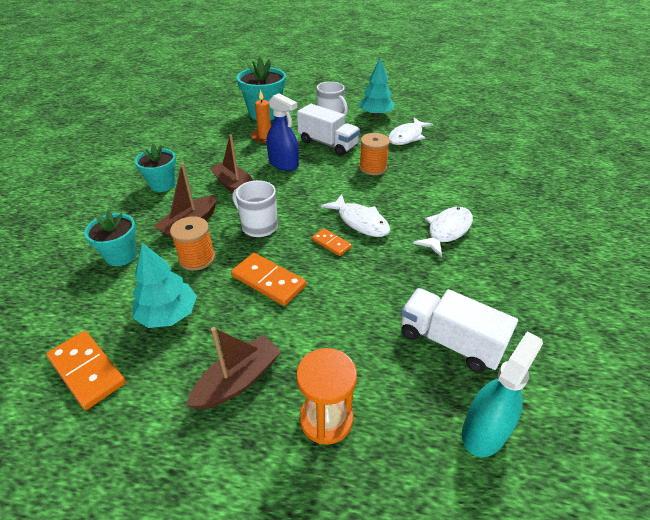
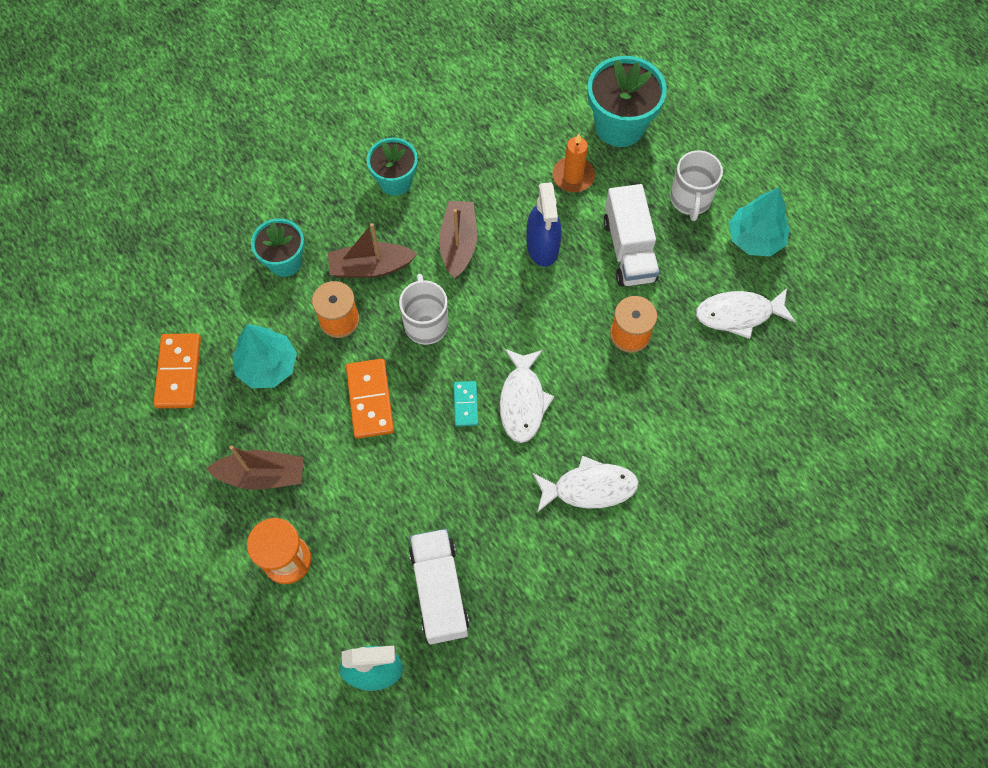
camera: 45 degrees right, 25 degrees up
orange domino [312,228,352,256] -> turquoise domino [453,381,478,426]

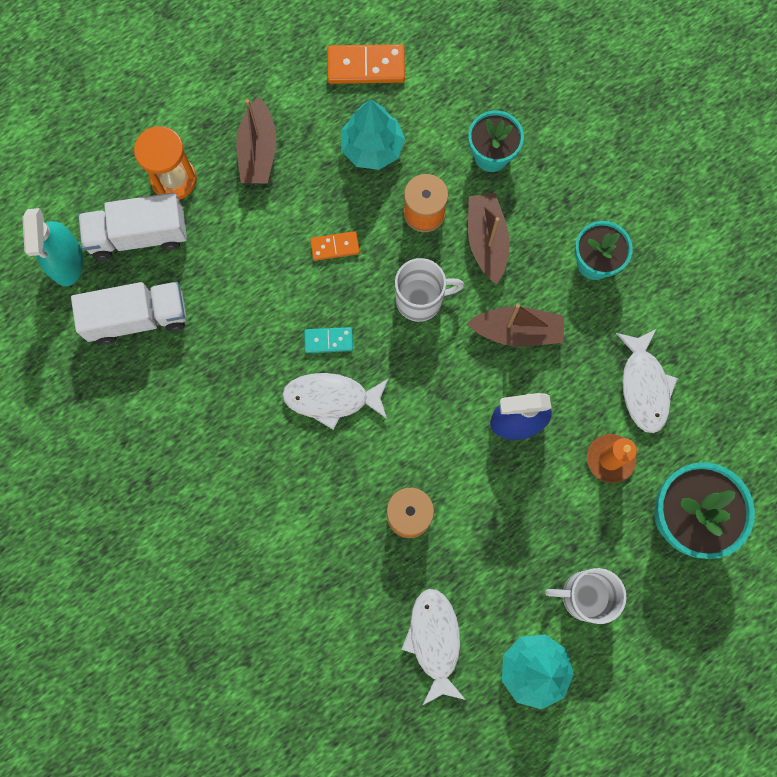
camera: 90 degrees right, 10 degrees up
orange domino [346,359,394,439] -> orange domino [310,231,360,261], size x0.59
white fish [533,455,639,513] -> white fish moved to [616,329,678,433]
white truck [604,184,660,287] -> white truck moved to [78,193,187,260]

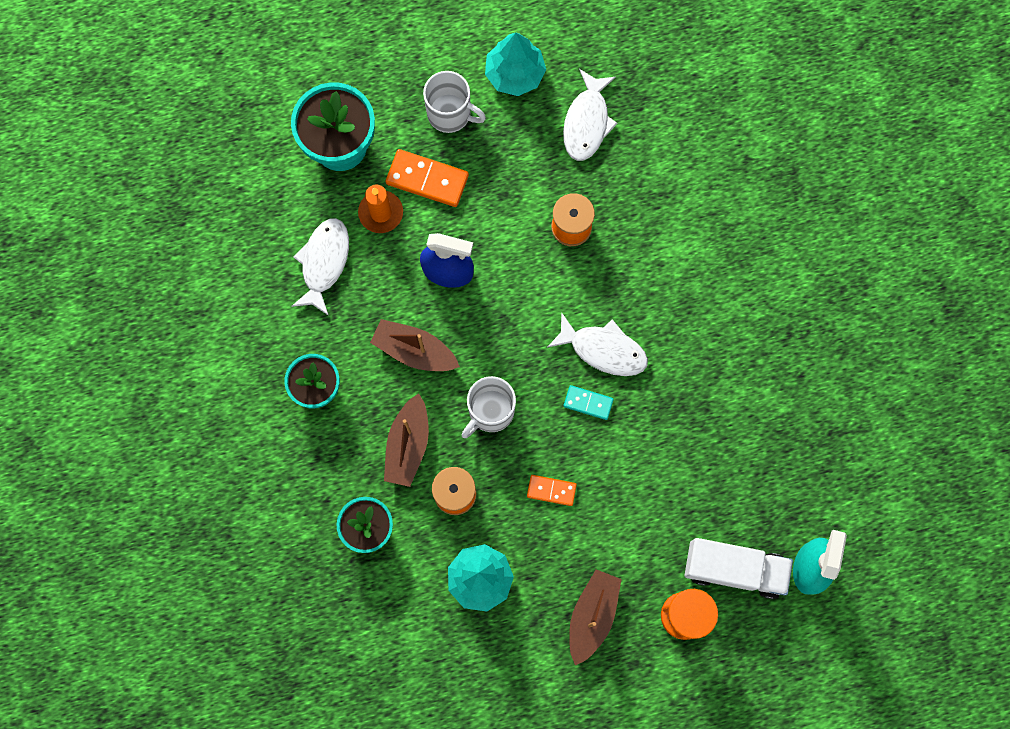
camera: 160 degrees left, 0 degrees up
white truck [71,282,186,345] -> none
orange domino [327,44,405,84] -> orange domino moved to [386,149,469,207]
white mug [395,258,464,322] -> white mug turned 60 degrees counterclockwise [462,376,516,438]

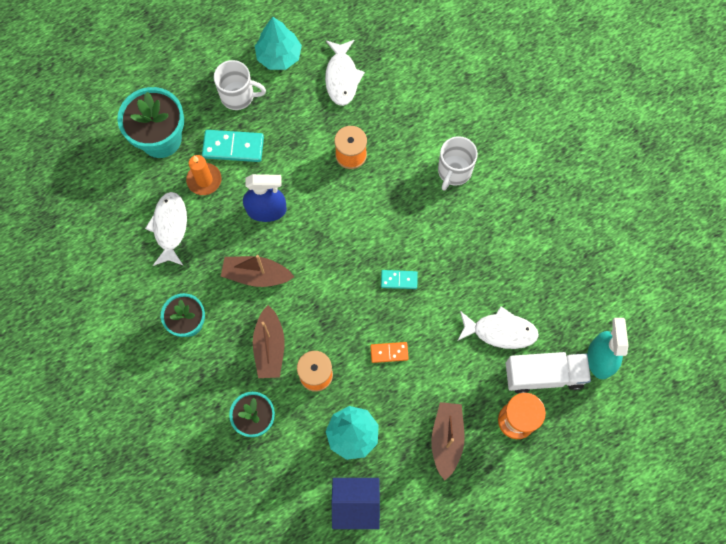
camera: 15 degrees left, 5 degrees down
orange domino [386,149,469,207] -> turquoise domino [202,130,264,162]
white mug [462,376,516,438] -> white mug moved to [438,136,478,191]
white fish [548,312,648,376] -> white fish moved to [457,306,539,349]
none -> blue house [332,478,380,529]

